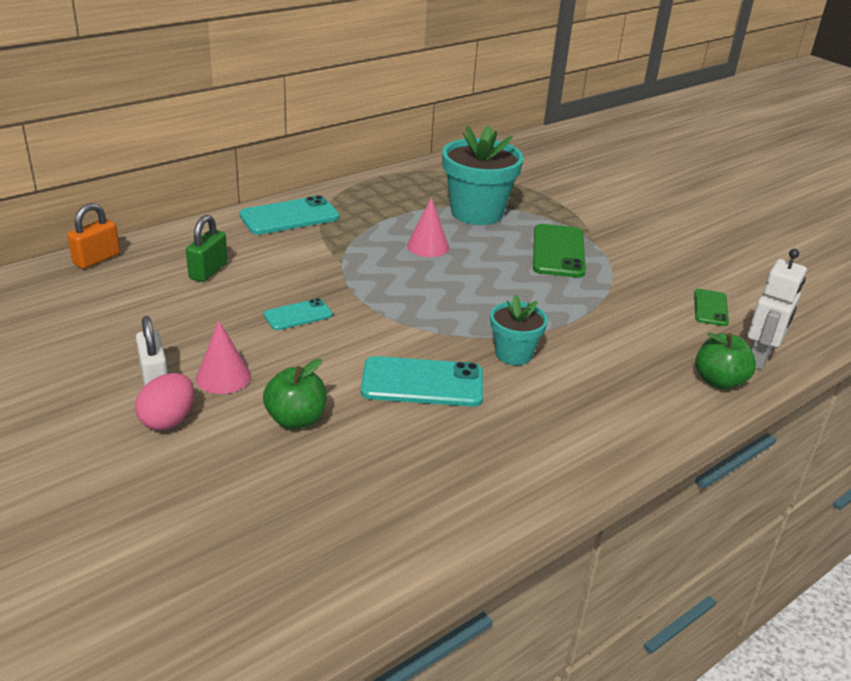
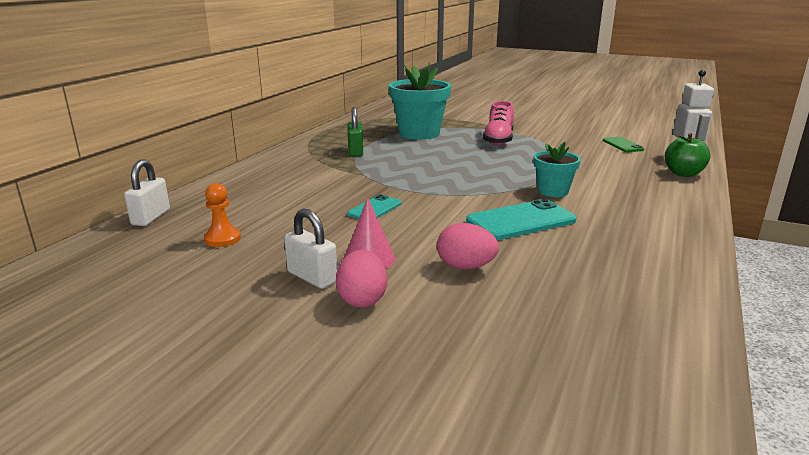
camera: 25 degrees left, 10 degrees down
orange padlock [67,203,120,269] -> white padlock [124,159,170,226]
green padlock [186,215,228,282] -> green padlock moved to [347,107,363,157]
turquoise phone [239,195,339,235] -> none
green apple [263,359,327,429] -> pink egg [437,223,499,269]
pink cone [407,198,449,257] -> none
green phone [533,224,586,278] -> pink shoe [483,101,514,145]
none -> orange pawn [204,183,241,247]

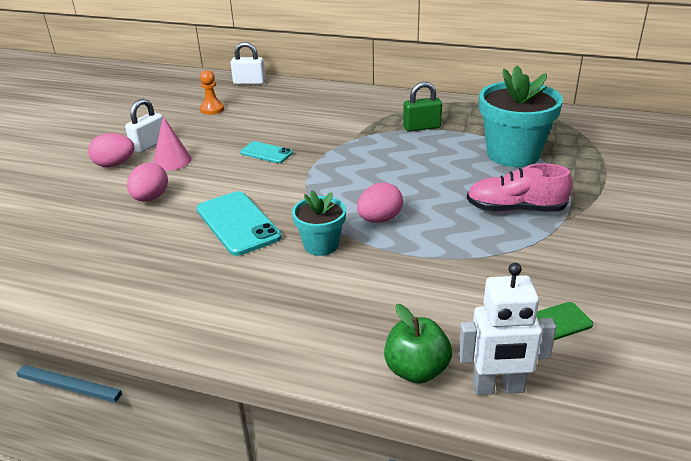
camera: 85 degrees right, 10 degrees up
none -> pink egg [357,183,403,223]

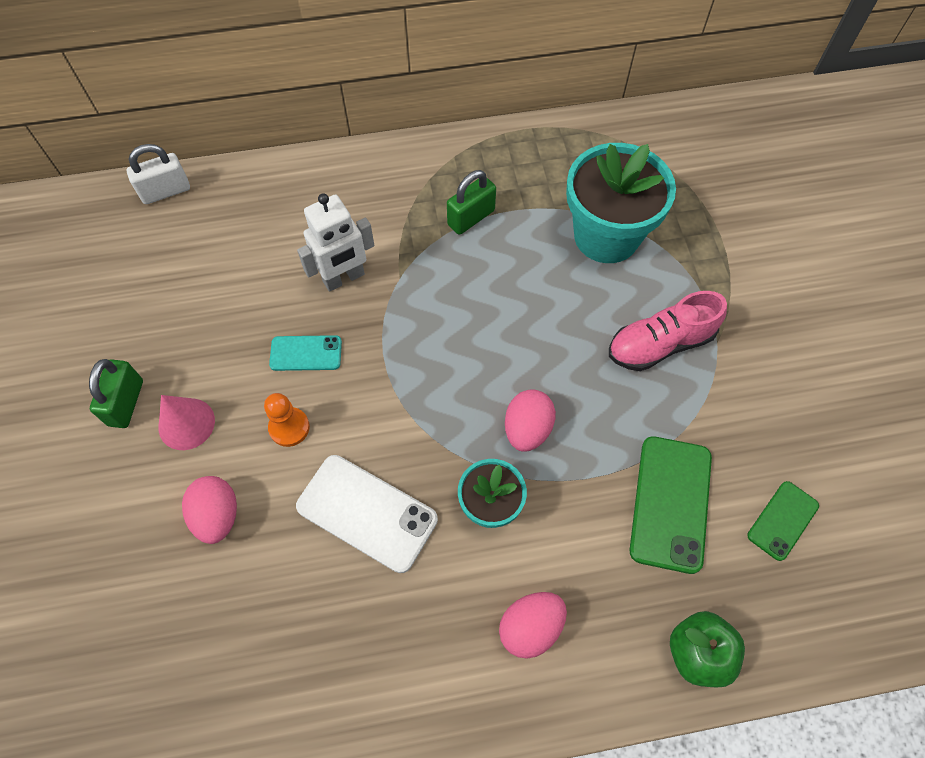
camera: 30 degrees left, 30 degrees up
pink egg [88,133,135,167] -> pink egg moved to [499,592,567,659]
white padlock [125,99,163,153] -> green padlock [89,359,143,428]
turquoise phone [197,191,282,256] -> white phone [296,455,438,573]
orange pawn [200,70,224,115] -> orange pawn moved to [264,393,310,447]
white robot [458,263,556,395] -> white robot moved to [297,193,374,292]
none -> green phone [630,436,712,574]

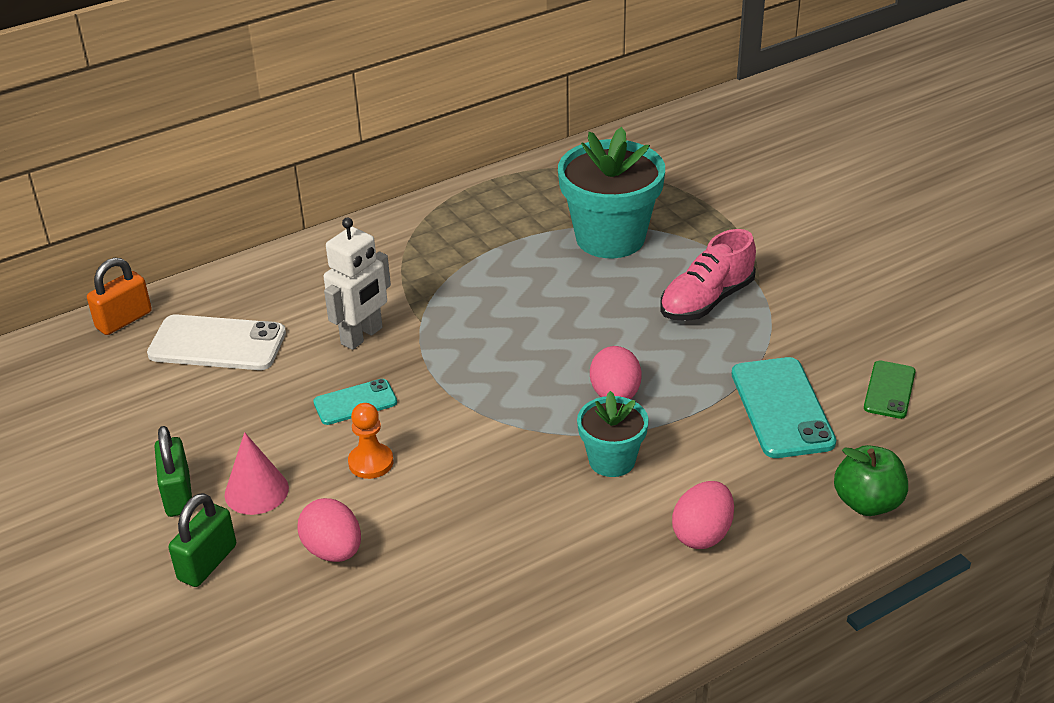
camera: 20 degrees left, 25 degrees down
white padlock [126,144,190,204] -> orange padlock [87,258,152,335]
white phone [296,455,438,573] -> white phone moved to [147,314,286,370]
green padlock [447,170,496,235] -> green padlock moved to [169,493,236,587]
green phone [630,436,712,574] -> turquoise phone [732,357,836,458]

